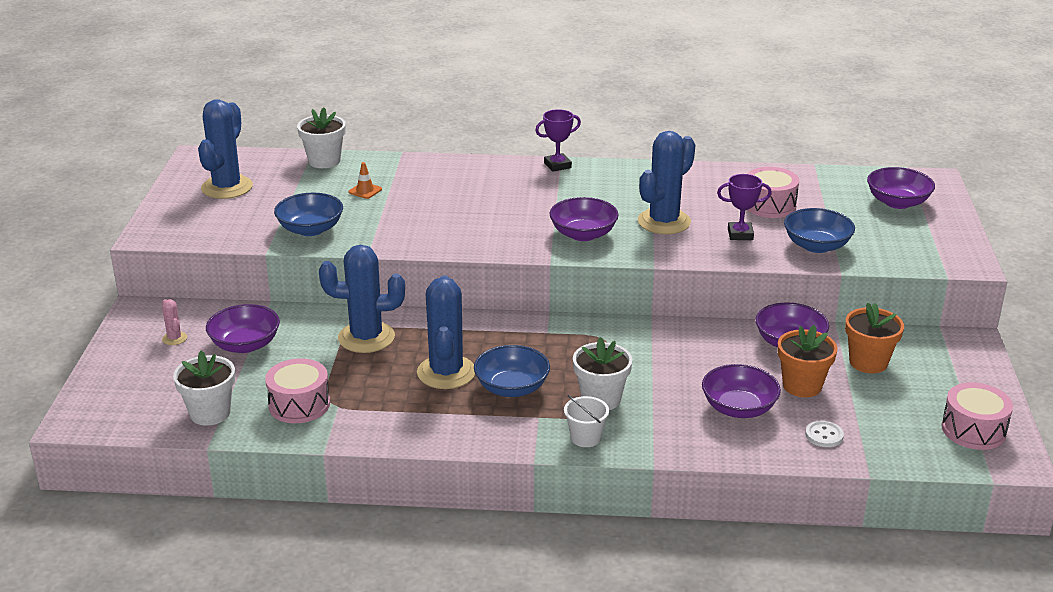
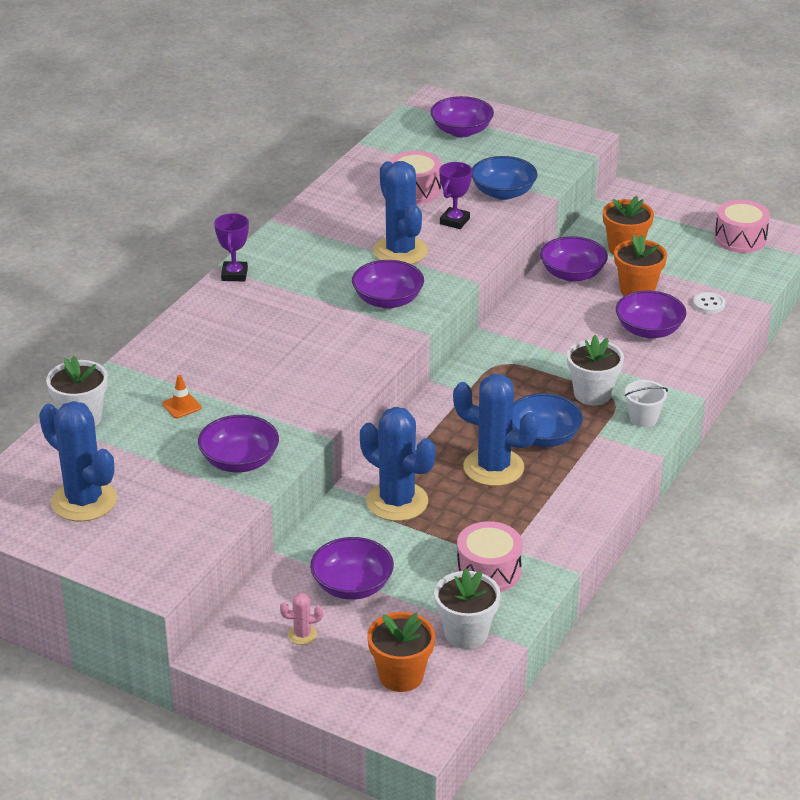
camera: 65 degrees left, 5 degrees up
blue bowl [274,193,343,236] -> purple bowl [198,415,279,472]
blue cactus [319,245,405,353] -> blue cactus turned 75 degrees counterclockwise [360,407,436,521]
none -> orange flower pot [367,612,435,692]

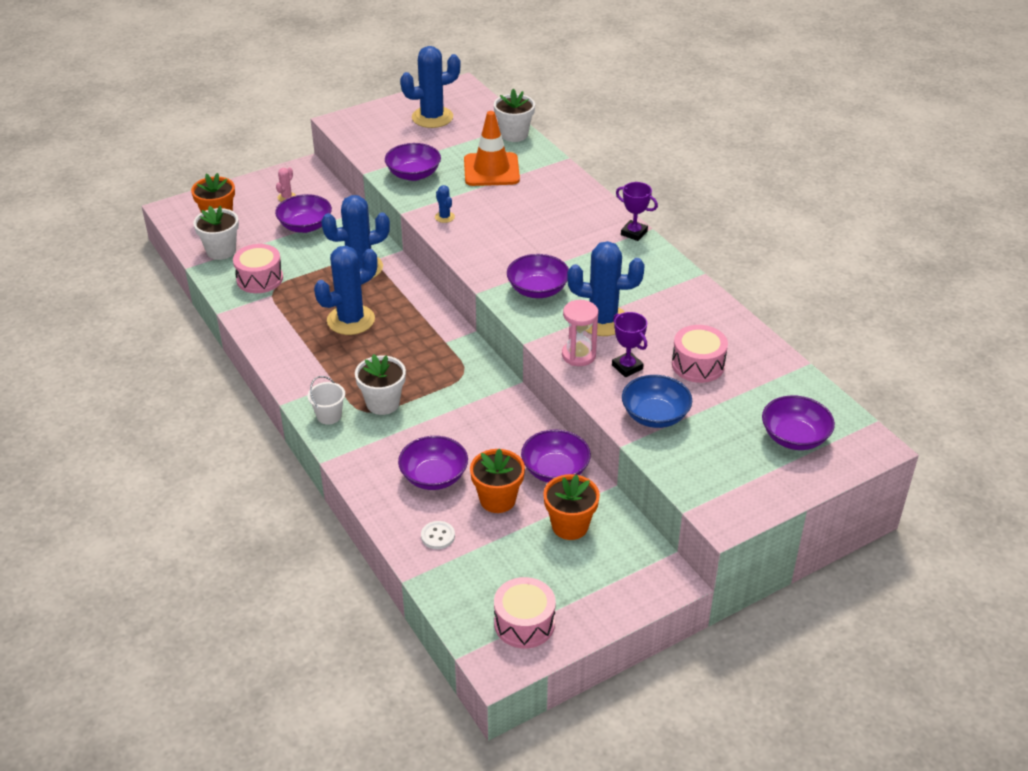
camera: 120 degrees right, 5 degrees up
orange traffic cone [162,375,202,418] -> orange traffic cone [464,111,520,186], size x2.43
blue bowl [512,393,583,447] -> none
none -> blue cactus [435,185,455,223]
none -> pink hourglass [562,300,598,366]

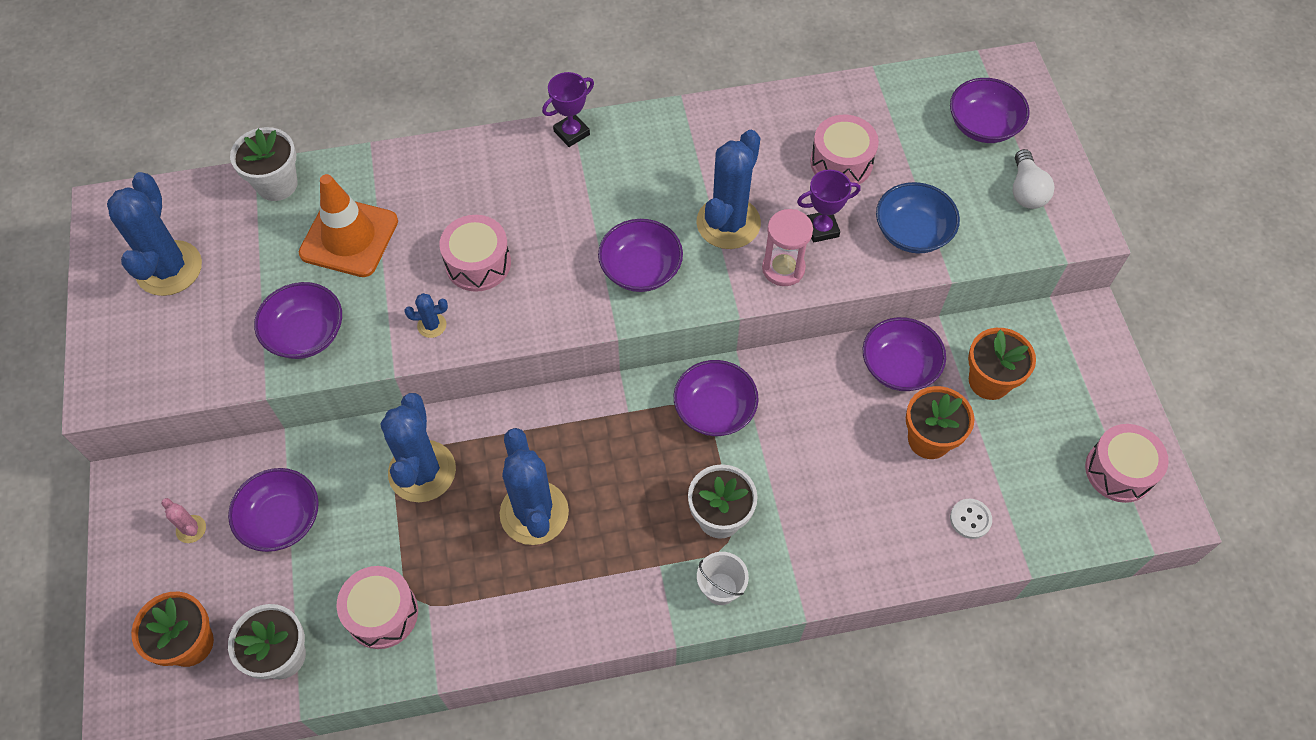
camera: 70 degrees left, 20 degrees up
purple bowl [398,436,468,490] -> purple bowl moved to [674,360,759,436]
none -> pink drum [439,215,511,292]
none -> white light bulb [1013,149,1055,209]

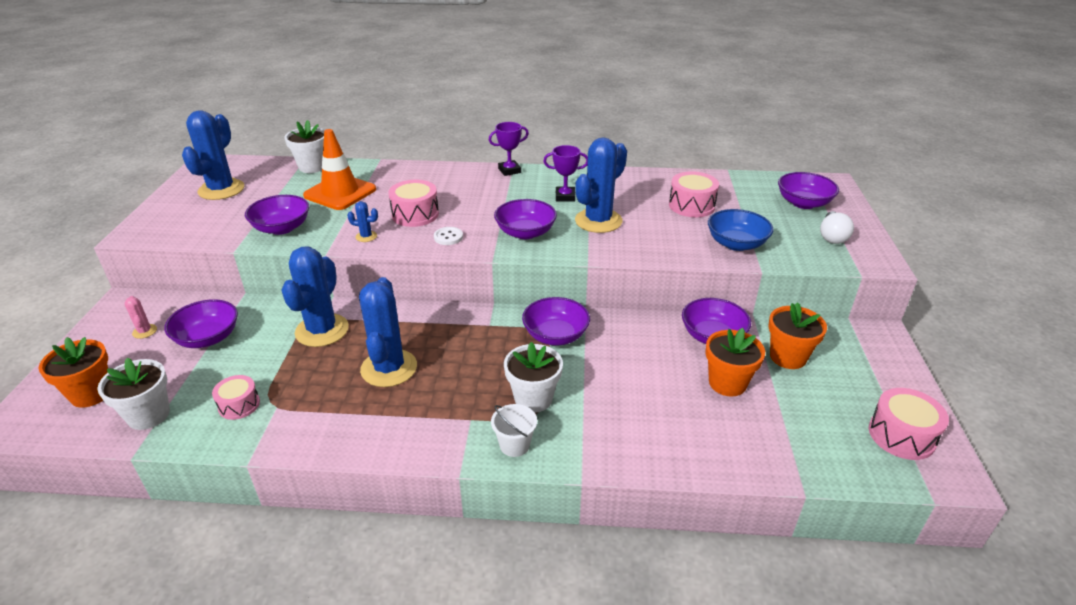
camera: 15 degrees right, 25 degrees down
pink drum [337,566,418,649] -> pink drum [212,375,260,420], size x0.66
pink hourglass [762,209,813,286] -> none
purple trophy [797,170,861,243] -> purple trophy moved to [543,145,588,202]
white button [950,499,992,539] -> white button moved to [434,227,463,245]

